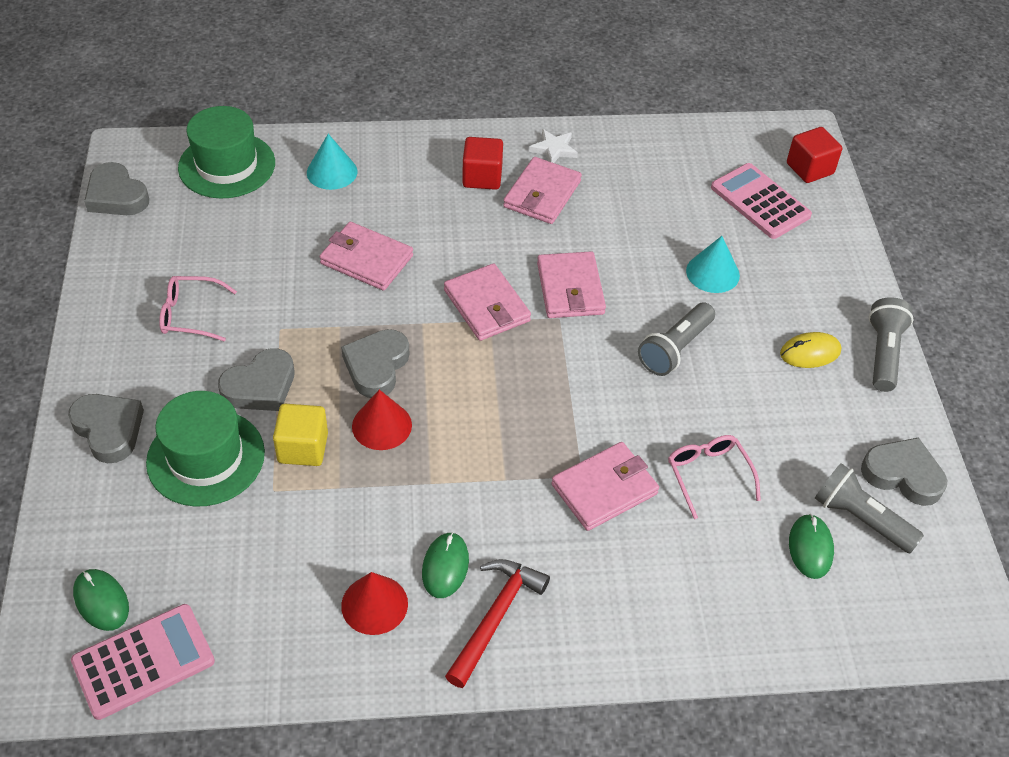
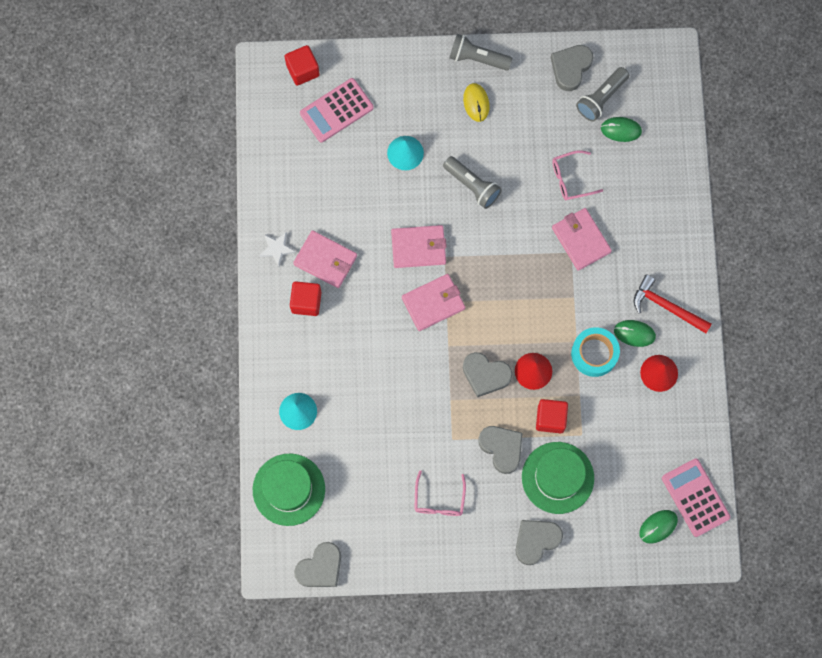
camera: 85 degrees left, 25 degrees up
yellow cube [273,404,328,466] -> red cube [536,399,568,433]
pink wallet [319,222,413,291] -> none
none -> turquoise tape [571,327,620,377]

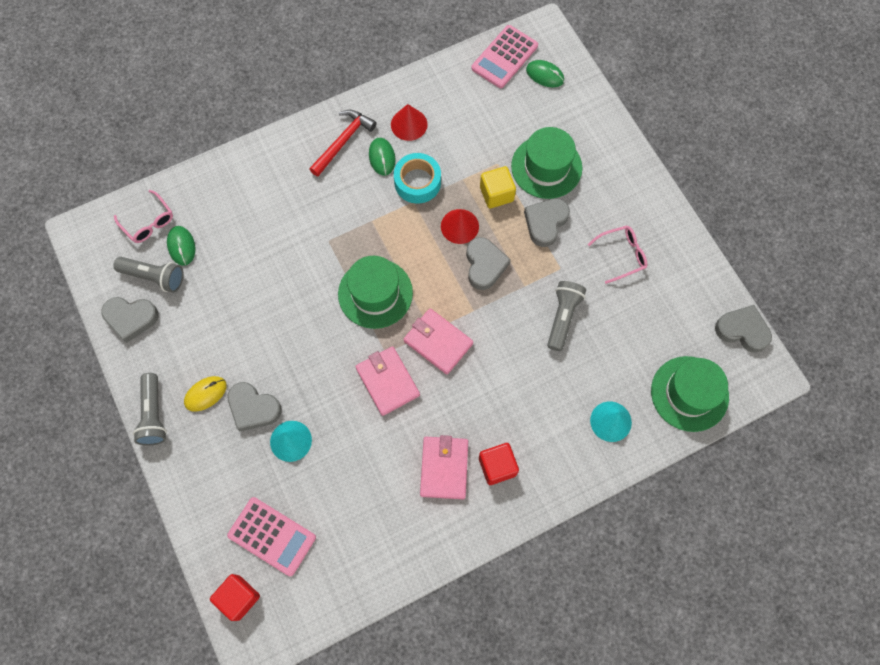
camera: 115 degrees left, 5 degrees down
white star [259,232,296,266] -> none
grey flashlight [443,156,502,209] -> grey flashlight moved to [547,281,586,351]
grey heart [516,520,563,565] -> grey heart moved to [228,382,282,432]
red cube [536,399,568,433] -> yellow cube [480,166,516,209]
pink glasses [552,150,603,201] -> pink glasses moved to [114,190,173,243]
pink wallet [552,208,612,271] -> none
red hammer [634,275,712,333] -> red hammer turned 150 degrees counterclockwise [310,110,377,176]
none -> green hat [338,256,413,329]

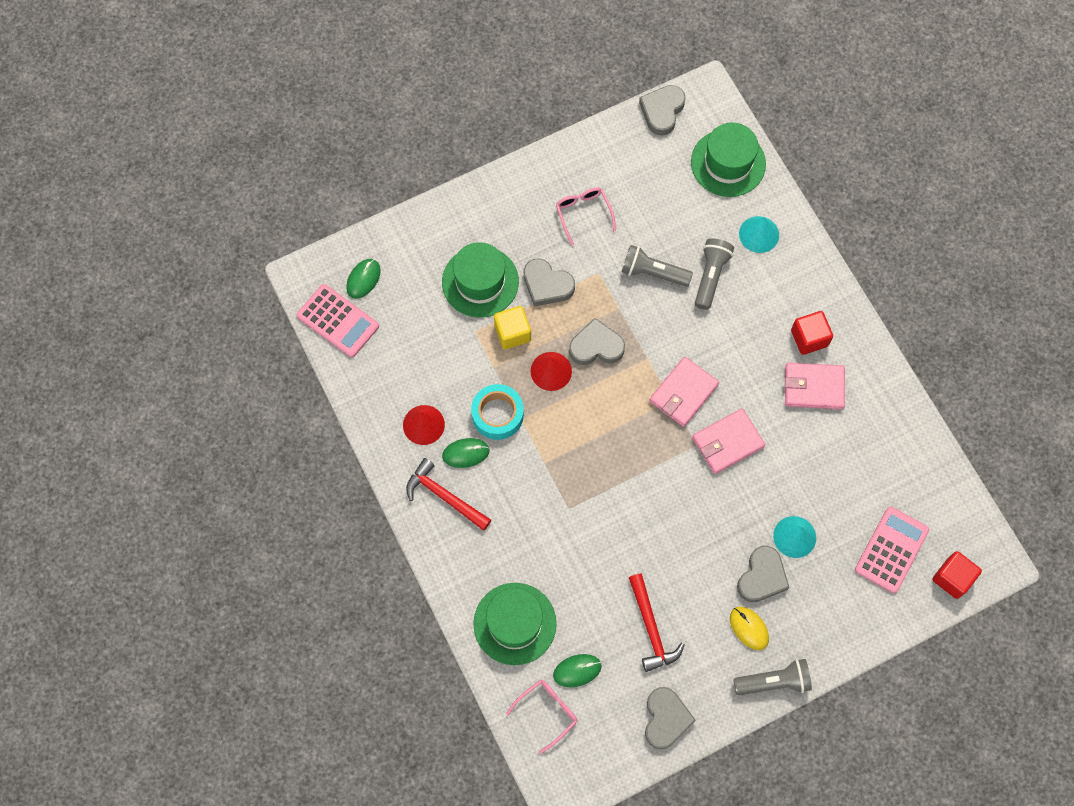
camera: 90 degrees left, 0 degrees up
grey flashlight [113,257,184,293] -> grey flashlight moved to [695,238,734,310]
green hat [338,256,413,329] -> green hat moved to [473,583,556,665]
none -> red hammer [629,573,685,672]

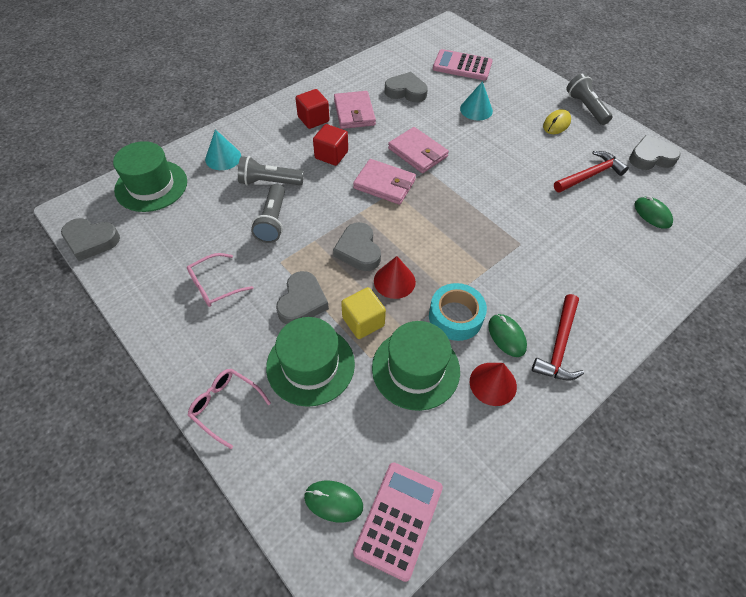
camera: 105 degrees left, 15 degrees down
green hat [473,583,556,665] -> green hat moved to [372,321,460,411]
pink glasses [506,679,578,754] -> pink glasses moved to [188,369,271,449]
grey heart [737,546,790,602] -> grey heart moved to [384,72,428,102]
red cube [932,551,982,599] -> red cube moved to [313,124,348,166]

